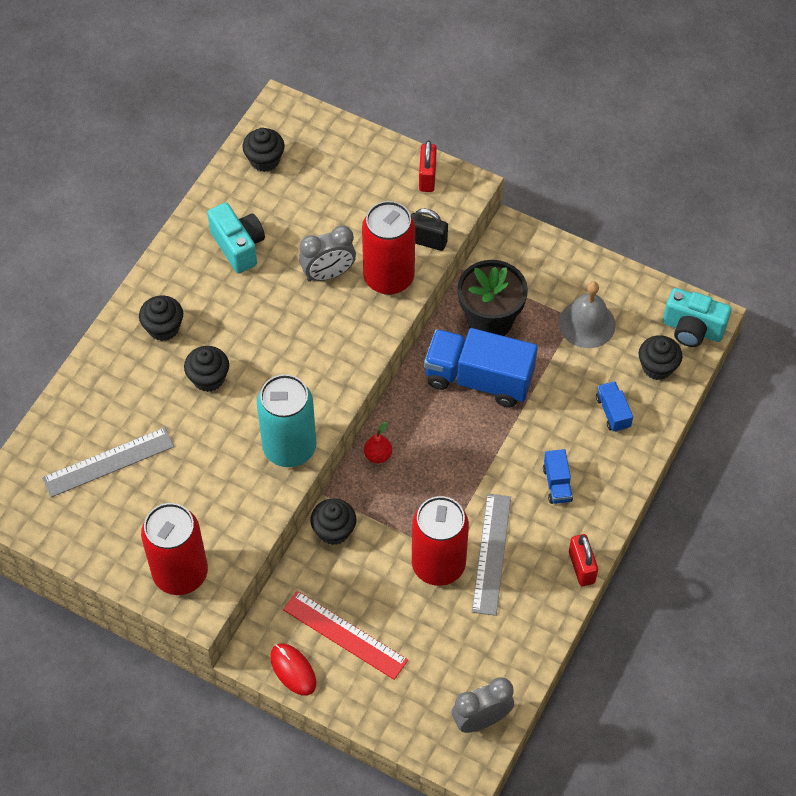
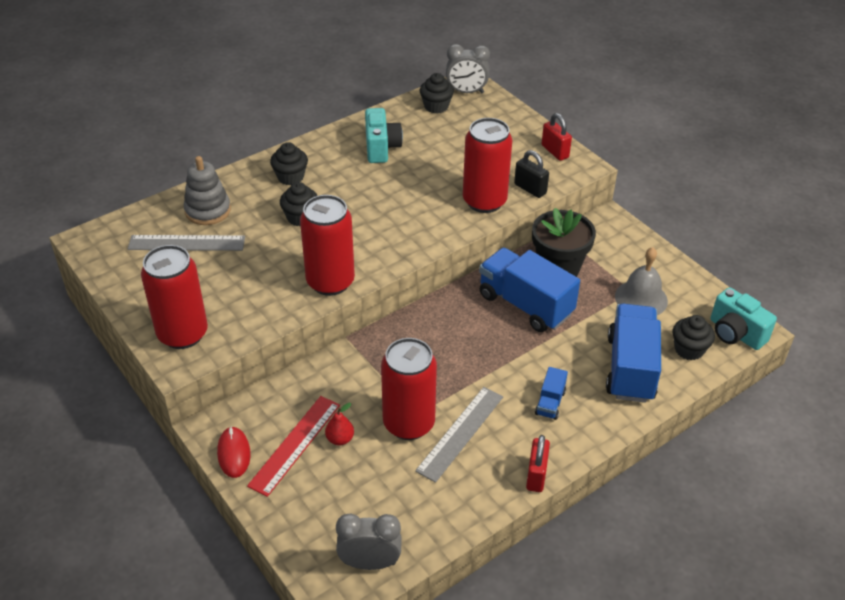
camera: 25 degrees right, 15 degrees down
turquoise can [257,374,316,467] -> red can [300,195,355,296]
red ruler [283,591,408,680] -> red ruler turned 60 degrees clockwise [247,396,340,497]
grey clock [299,225,356,282] -> grey clock moved to [446,44,490,93]
black cupcake [310,499,356,545] -> none
red pear [364,422,392,463] -> red pear moved to [325,403,354,445]
red padlock [419,140,437,192] -> red padlock turned 60 degrees counterclockwise [542,113,572,161]
blue truck [596,381,633,432] -> blue truck [606,304,661,403], size x2.18
none -> grey stacking toy [183,156,231,225]

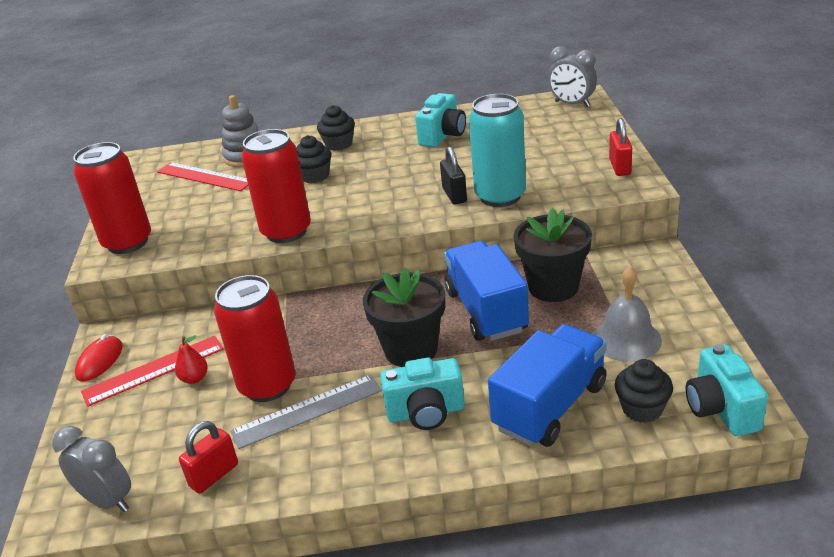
camera: 35 degrees right, 10 degrees down
grey ruler [127,235,245,251] -> red ruler [157,162,248,191]
black cupcake [420,73,454,114] -> none
red can [463,118,512,213] -> turquoise can [469,94,526,207]
black padlock [514,150,549,198] -> black padlock moved to [440,146,467,205]
red padlock [526,435,550,492] -> red padlock moved to [179,421,238,494]
blue truck [535,367,568,420] -> turquoise camera [380,358,465,430]
none -> black flower pot [363,268,445,367]

